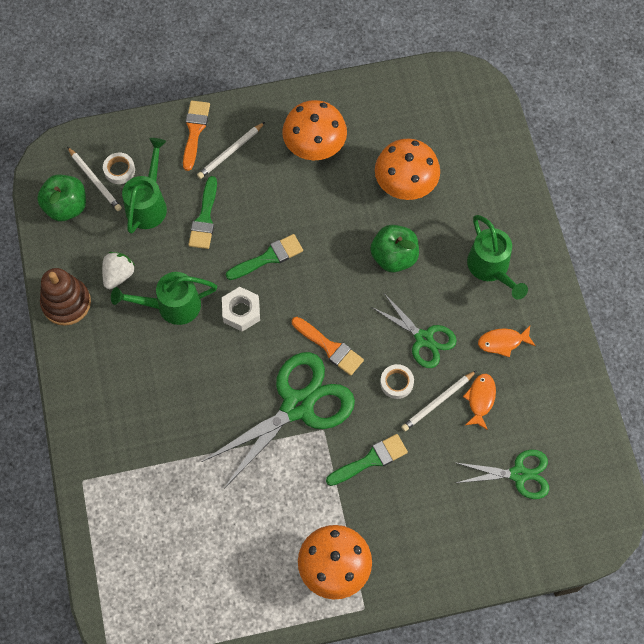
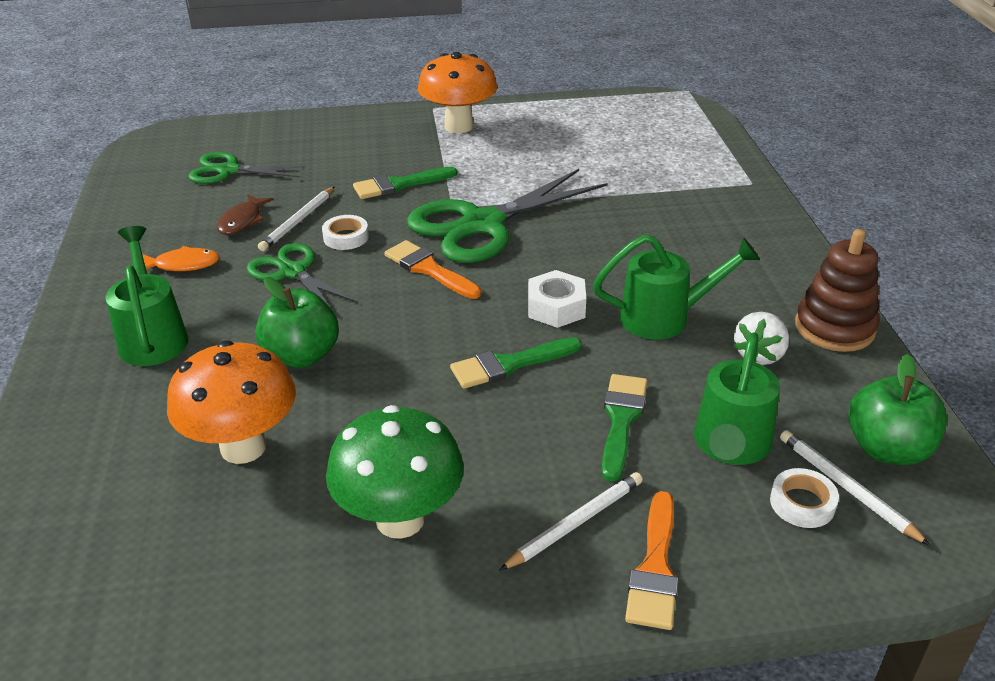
camera: 175 degrees left, 30 degrees down
orange mushroom [282,100,347,160] -> green mushroom [326,405,464,539]
white pencil [401,370,477,431] -> white pencil turned 150 degrees clockwise [258,187,335,251]
orange fish [463,374,496,430] -> brown fish [217,194,274,235]

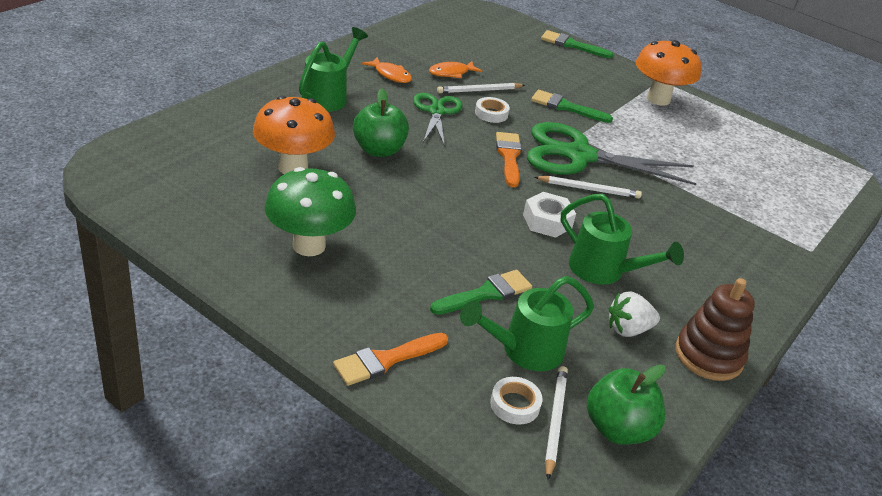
camera: 40 degrees right, 0 degrees up
green scissors [188,152,307,184] -> none
brown fish [217,194,274,235] -> orange fish [429,61,482,78]
green brush [450,337,582,389] -> green brush moved to [541,30,614,58]
white pencil [500,472,643,570] -> white pencil moved to [535,176,642,199]

